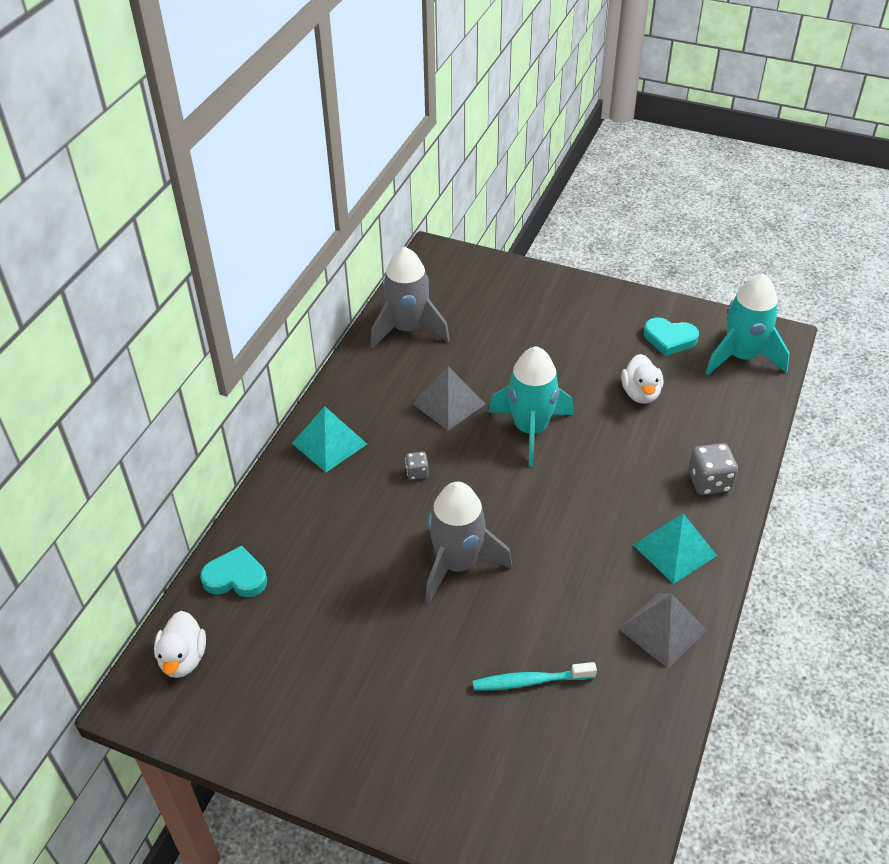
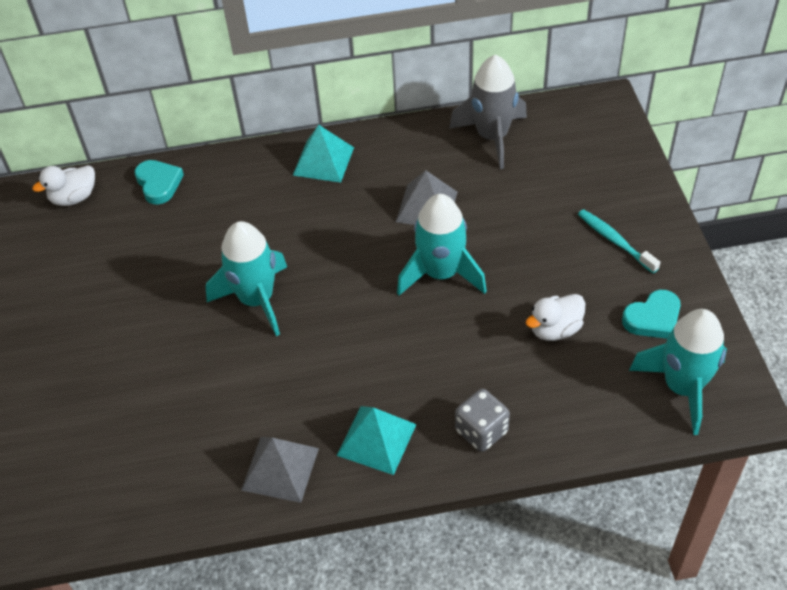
camera: 60 degrees right, 5 degrees up
grey dice [405,452,429,480] -> none
grey rocket [425,482,512,603] -> turquoise rocket [206,221,287,336]
turquoise toothbrush [473,662,597,691] -> turquoise toothbrush moved to [578,209,660,273]
turquoise heart [644,318,699,356] -> turquoise heart turned 105 degrees counterclockwise [622,290,681,339]

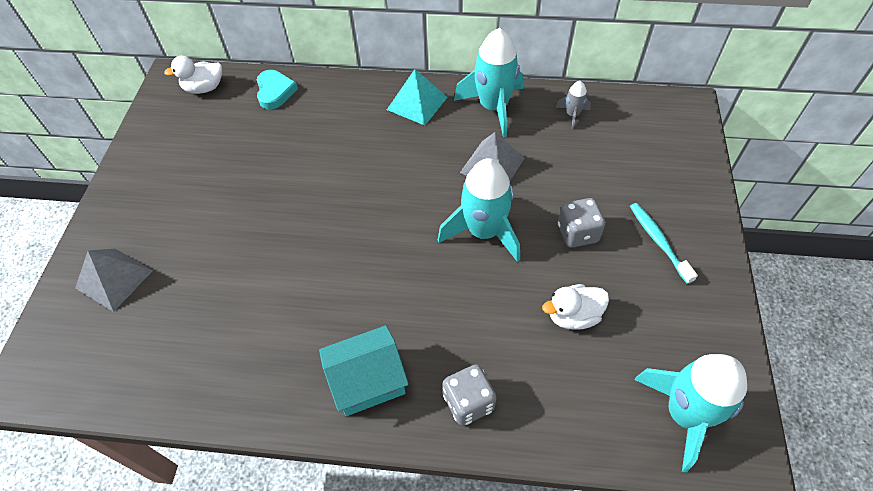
camera: 15 degrees right, 5 degrees up
turquoise rocket [206,221,287,336] -> turquoise rocket moved to [454,28,523,138]
grey pyramid [241,437,319,503] -> grey pyramid moved to [75,249,153,312]
turquoise pyramid [336,406,417,475] -> turquoise house [319,325,409,416]
grey rocket [449,55,527,169] -> grey rocket [556,81,591,130], size x0.47
turquoise heart [622,290,681,339] -> none
none -> grey dice [558,198,605,248]

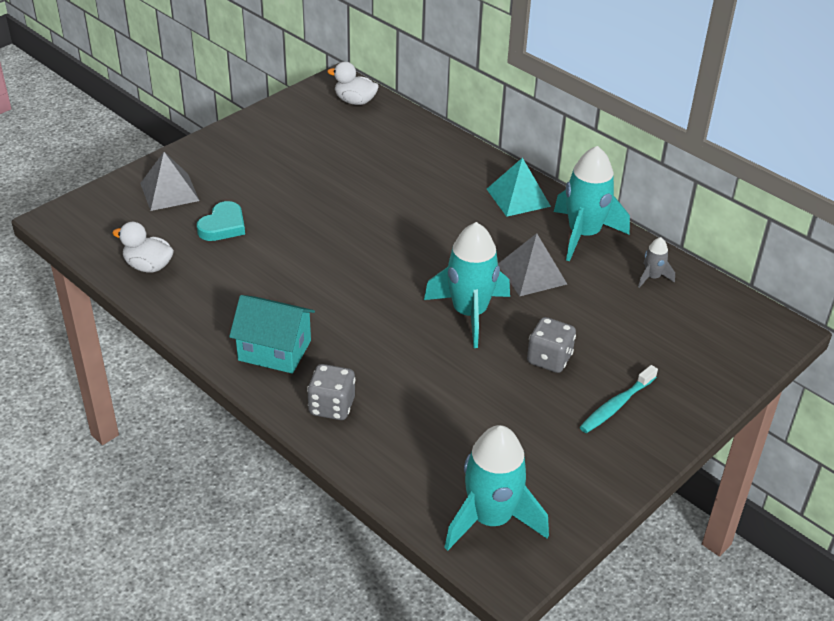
camera: 35 degrees right, 15 degrees down
turquoise heart [257,70,298,109] -> turquoise heart moved to [197,201,245,241]
white duck [542,284,609,329] -> white duck moved to [112,222,174,272]
turquoise toothbrush [630,203,698,284] -> turquoise toothbrush turned 150 degrees counterclockwise [580,365,658,433]

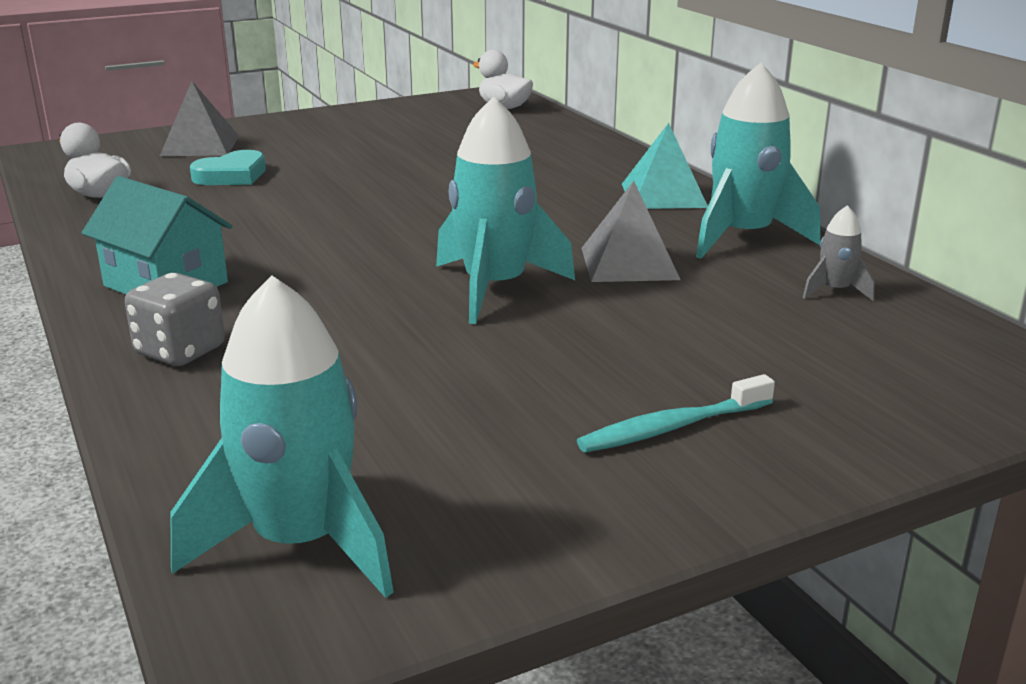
camera: 20 degrees right, 15 degrees down
grey dice [527,317,576,373] -> none

